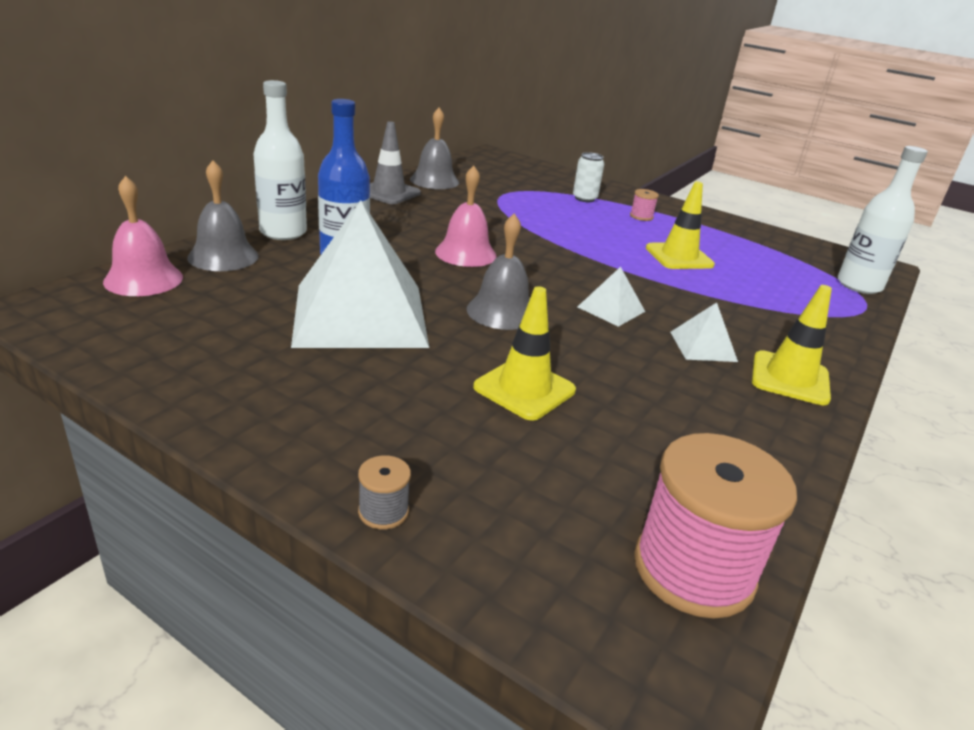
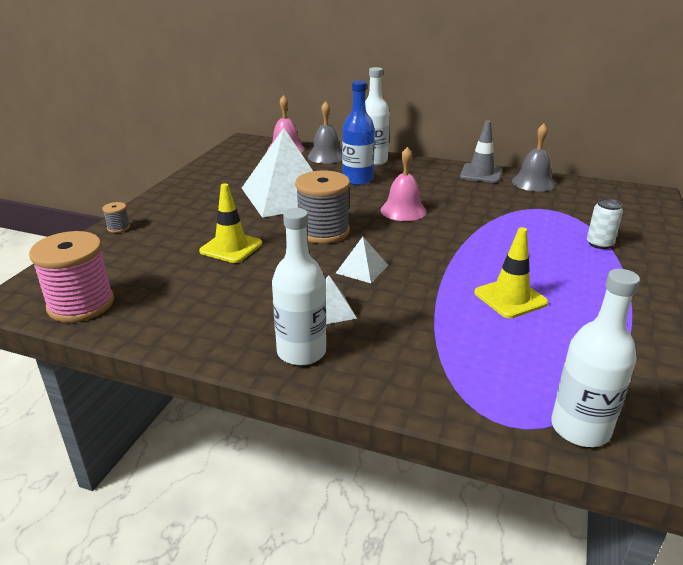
camera: 80 degrees right, 0 degrees up
grey bell [467,214,529,330] -> grey spool [295,171,350,244]
pink spool [630,189,659,221] -> none
yellow traffic cone [752,285,832,405] -> white bottle [272,208,326,366]

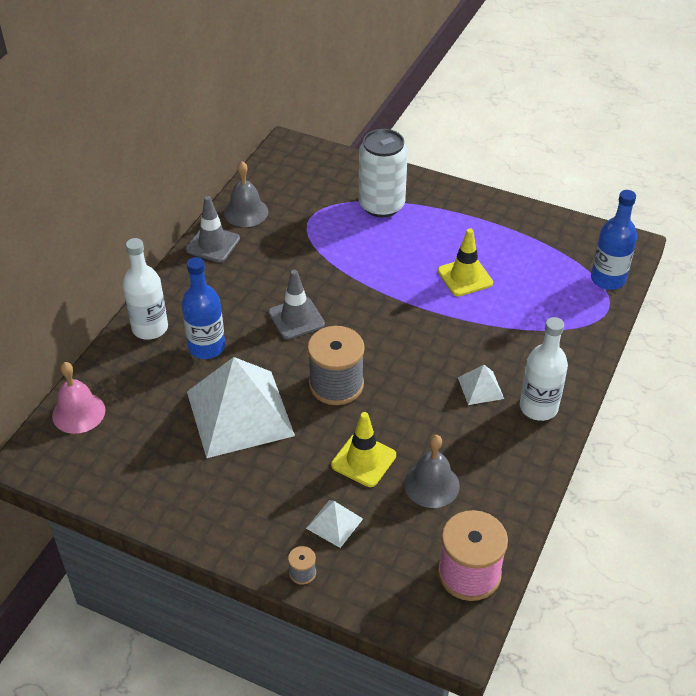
camera: 85 degrees left, 15 degrees up
grey bell [307,101,342,164] -> grey bell moved to [404,435,460,508]
white pyramid [336,237,388,283] -> white pyramid moved to [306,500,363,548]
pink bell [381,147,427,221] -> grey traffic cone [268,270,325,340]
white bottle [551,269,640,447] -> blue bottle [591,190,637,290]
white can [587,198,623,249] -> white can [359,129,408,217], size x2.04

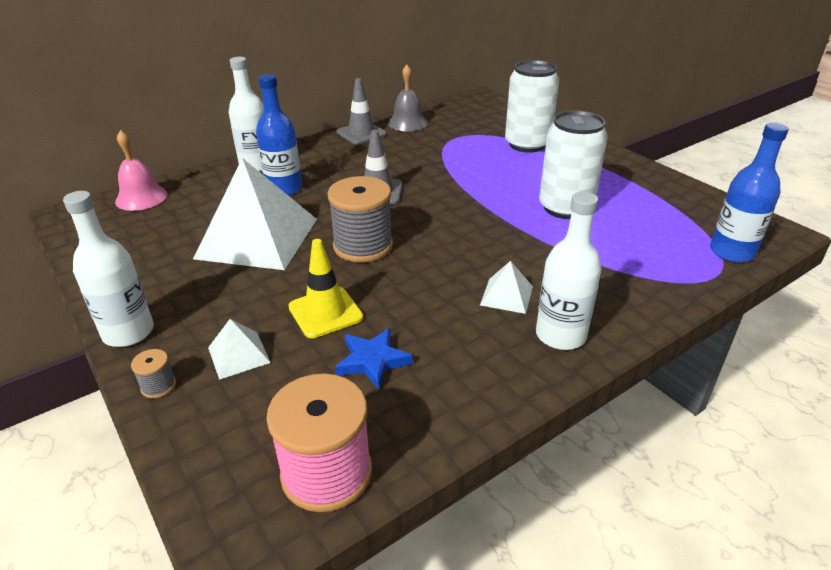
camera: 30 degrees right, 10 degrees down
grey bell [404,435,460,508] -> blue star [335,328,413,390]
yellow traffic cone [438,228,493,296] -> white can [539,110,608,219]
none -> white bottle [63,191,154,347]

